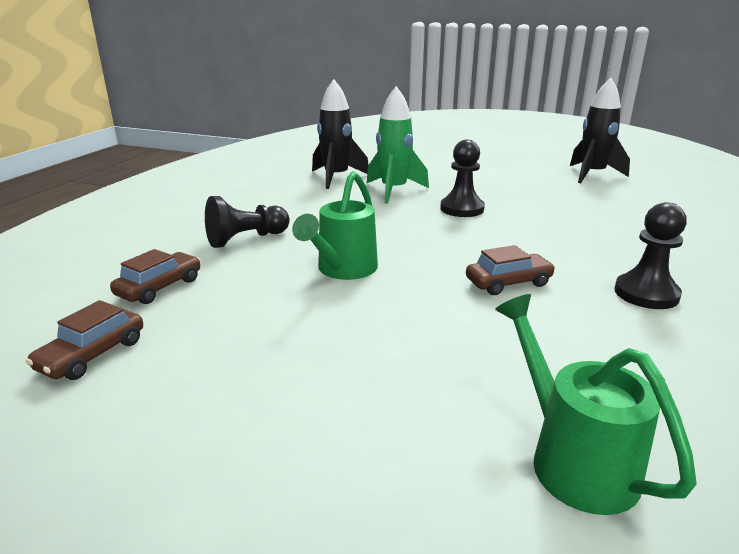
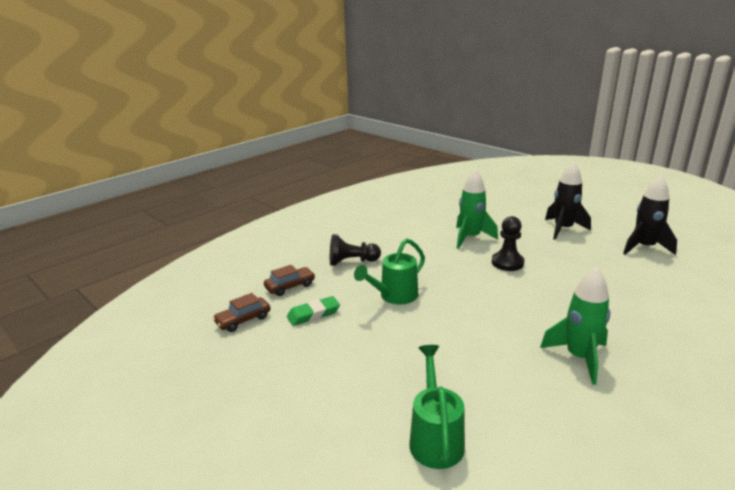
camera: 25 degrees right, 0 degrees up
black rocket [312,79,369,189] -> black rocket moved to [545,162,591,240]
brown car [466,245,555,295] -> none
black pawn [614,202,687,309] -> green rocket [540,267,610,385]
none -> green eraser [287,296,340,326]

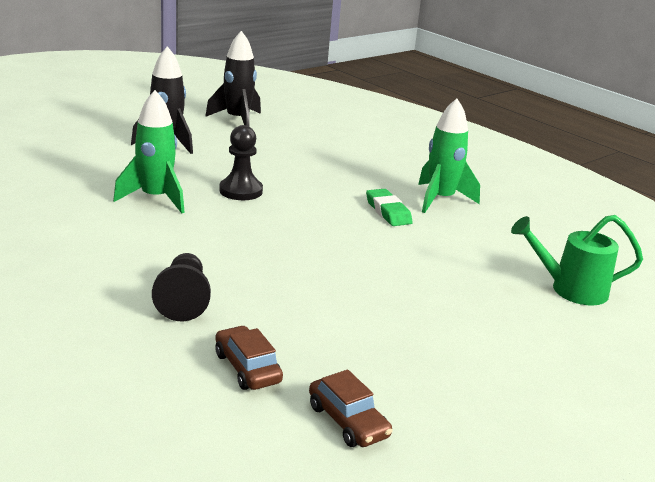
camera: 90 degrees left, 0 degrees up
green eraser [287,296,340,326] -> green eraser moved to [366,189,413,226]
green watering can [354,238,425,304] -> none

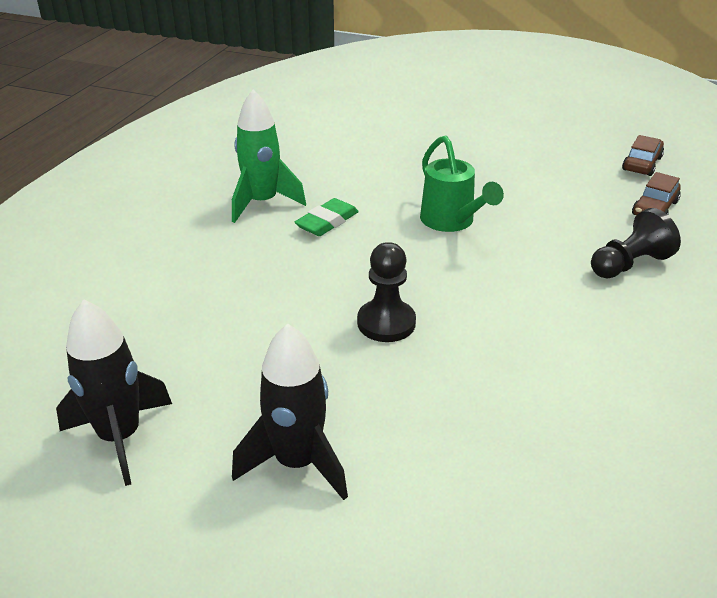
camera: 115 degrees left, 10 degrees up
green rocket [113,90,185,213] -> none
green watering can [511,215,643,306] -> green watering can moved to [420,135,504,232]

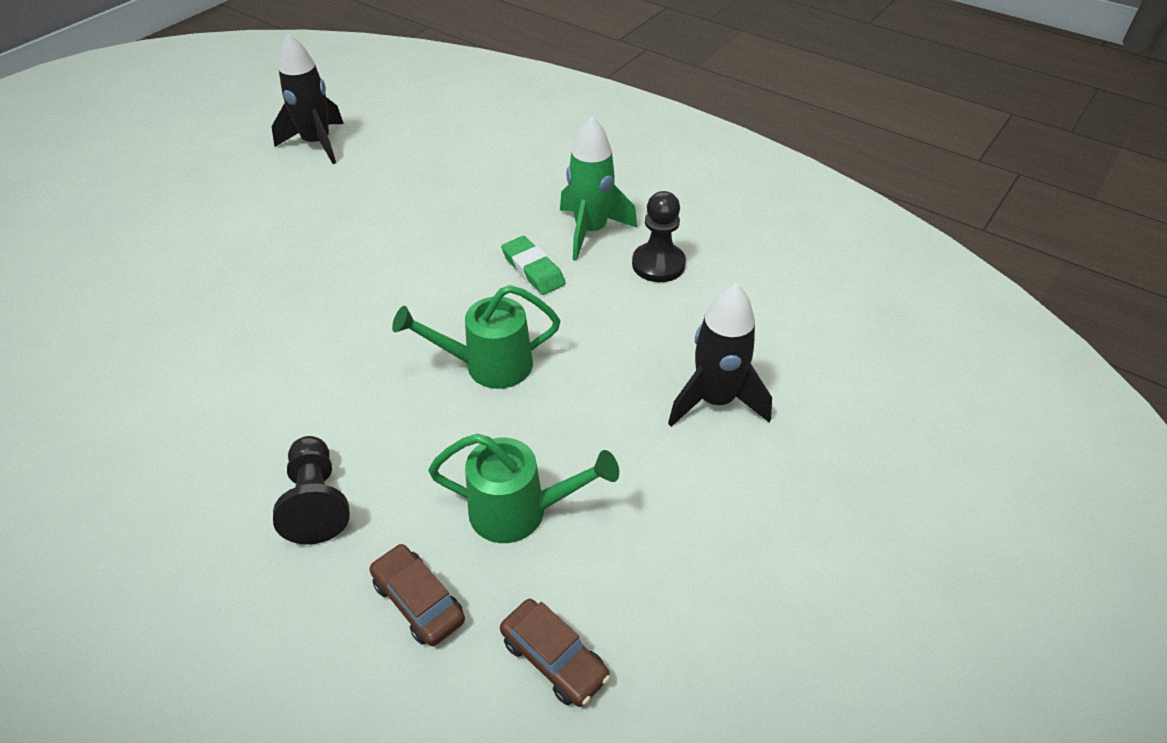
camera: 105 degrees right, 10 degrees up
black rocket [232,324,348,500] -> black rocket moved to [668,283,772,427]
black pawn [357,242,416,342] -> black pawn moved to [632,191,686,282]
none -> green watering can [428,434,619,543]

